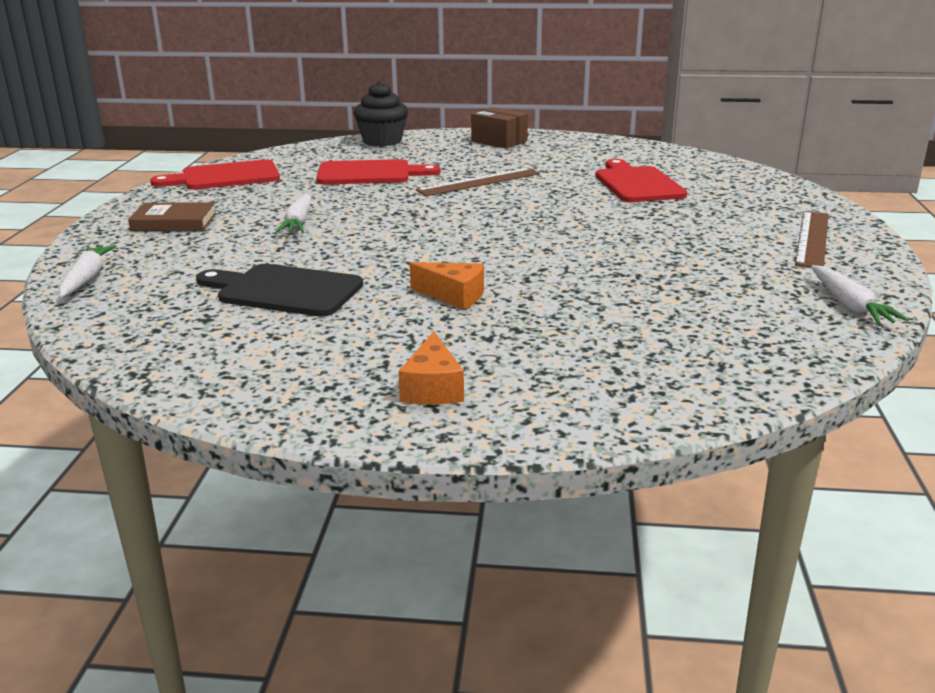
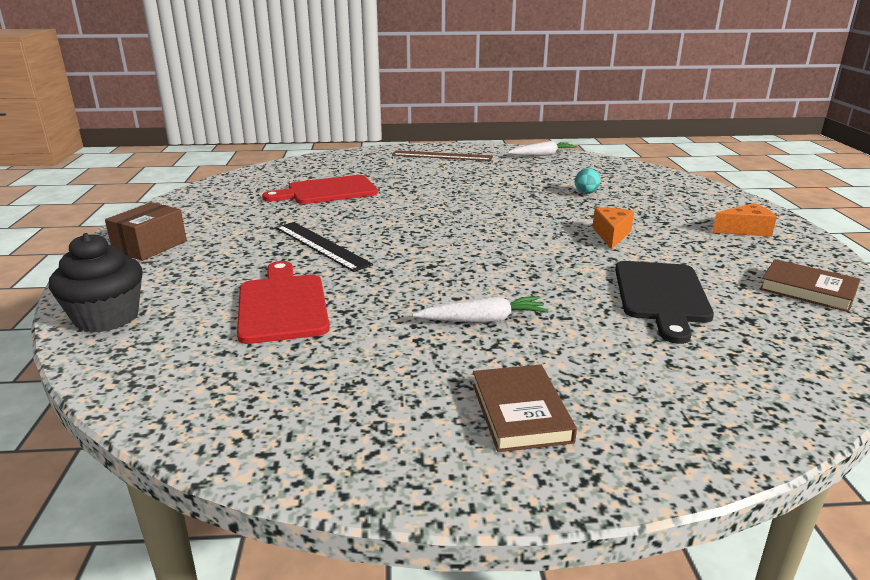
camera: 100 degrees left, 0 degrees up
white carrot [59,245,116,298] -> none
red cutting board [150,159,280,190] -> none
brown ruler [416,168,540,196] -> black ruler [276,222,373,272]
none -> turquoise egg [575,168,601,194]
none -> brown book [760,259,861,312]

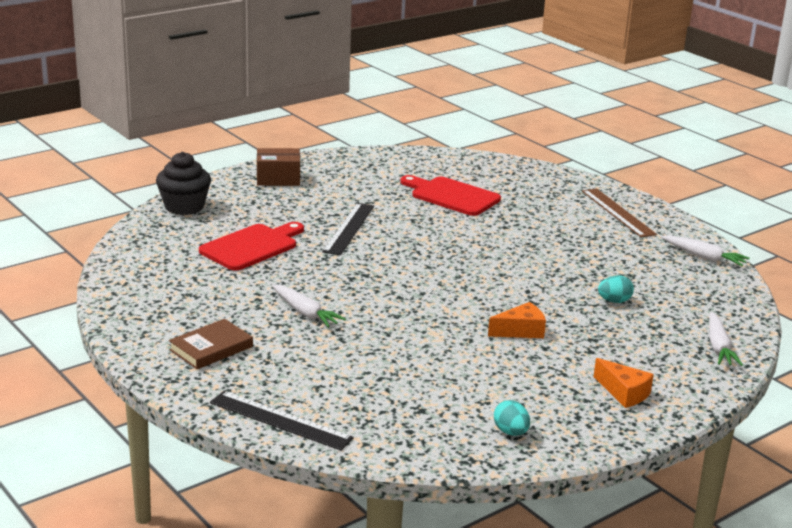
camera: 55 degrees right, 0 degrees up
black cutting board [615,261,714,344] -> none
brown book [760,259,861,312] -> turquoise egg [494,400,530,436]
none -> black ruler [210,391,354,450]
none -> white carrot [709,312,743,366]

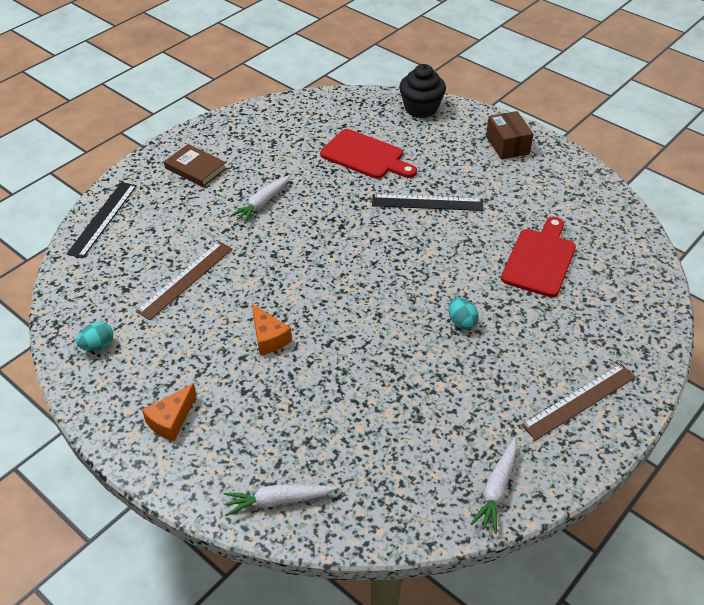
camera: 80 degrees right, 20 degrees up
turquoise egg [598,275,634,303] -> turquoise egg moved to [449,298,479,330]
none -> brown ruler [136,241,232,320]

